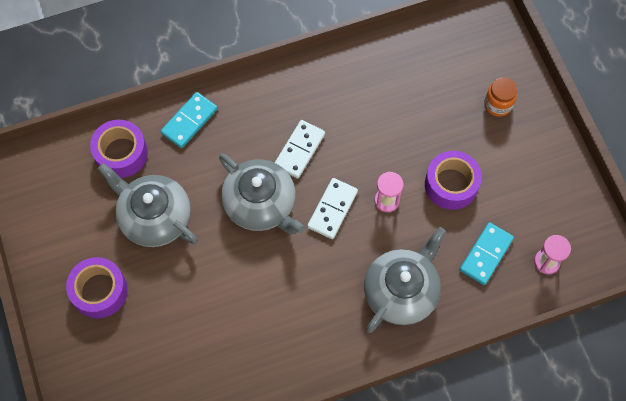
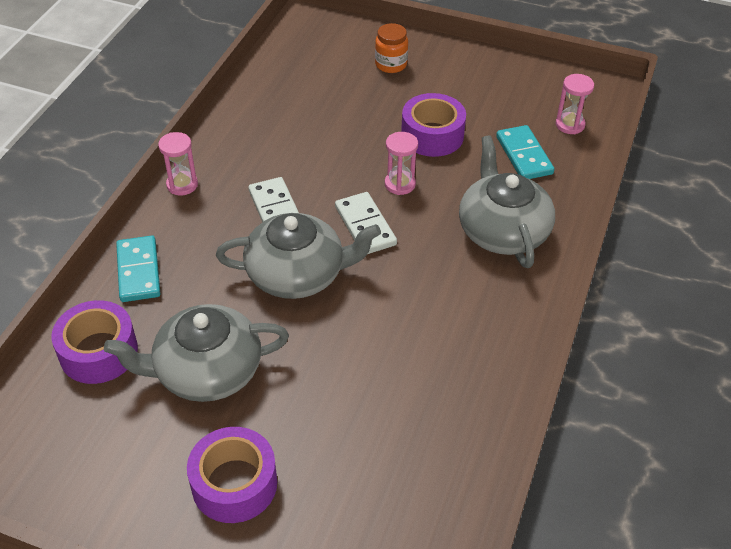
camera: 50 degrees left, 20 degrees down
none -> pink hourglass [158,132,198,195]

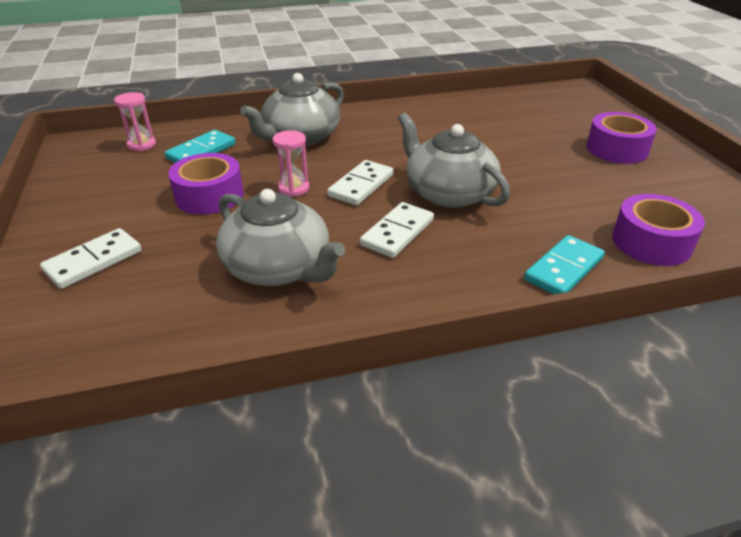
camera: 125 degrees left, 10 degrees down
grey teapot [104,304,289,402] -> grey teapot moved to [216,189,345,286]
pink hourglass [158,132,198,195] -> none
orange jar [375,23,408,73] -> white domino [40,228,142,289]

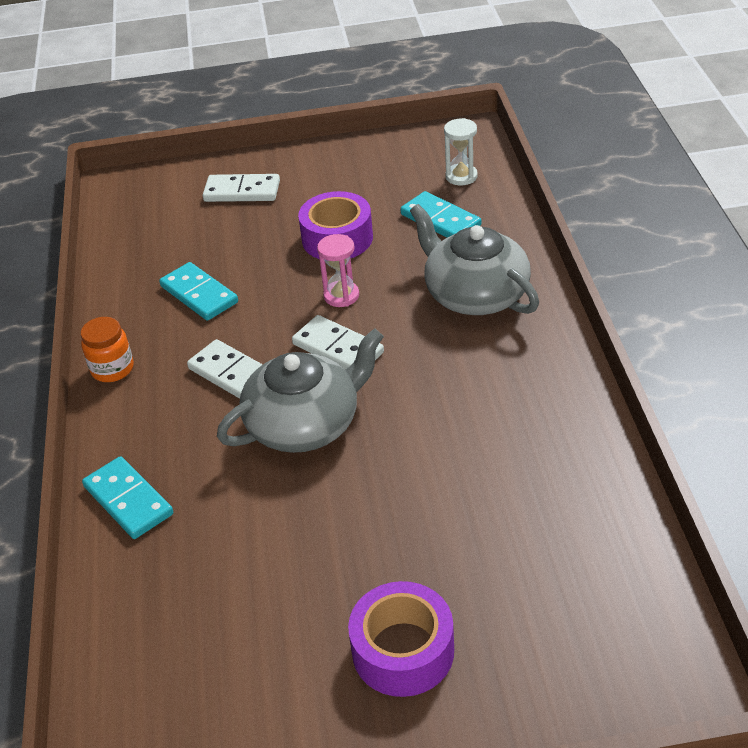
camera: 100 degrees right, 5 degrees up
white domino [40,228,142,289] -> white domino turned 45 degrees counterclockwise [203,174,280,202]
pink hourglass [114,92,156,151] -> white hourglass [444,118,478,186]
grey teapot [216,189,345,286] -> turquoise domino [159,262,238,321]
purple tape [612,194,705,266] -> none
none -> orange jar [81,317,134,382]

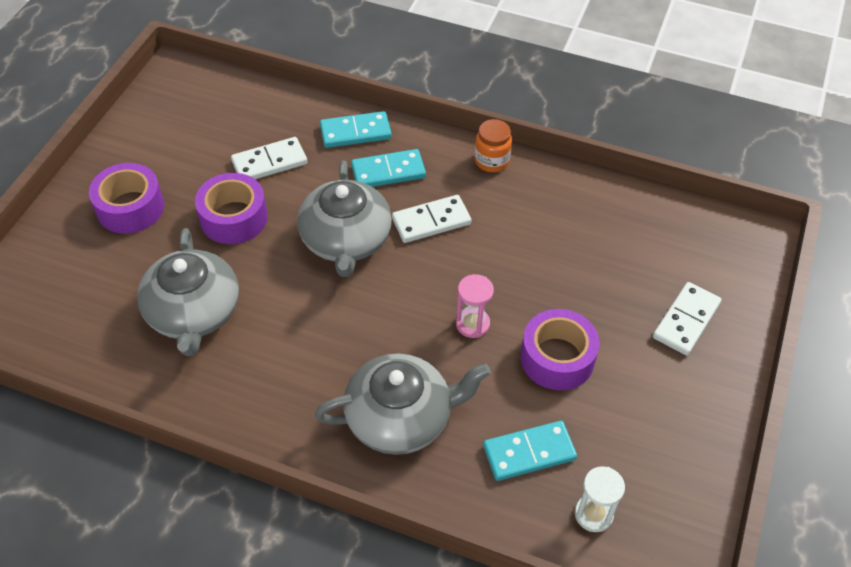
camera: 115 degrees right, 10 degrees up
turquoise domino [159,262,238,321] -> turquoise domino moved to [351,149,426,187]
white domino [292,315,384,370] -> white domino moved to [231,137,307,179]
none -> grey teapot [137,228,239,356]
none -> purple tape [195,173,268,244]

